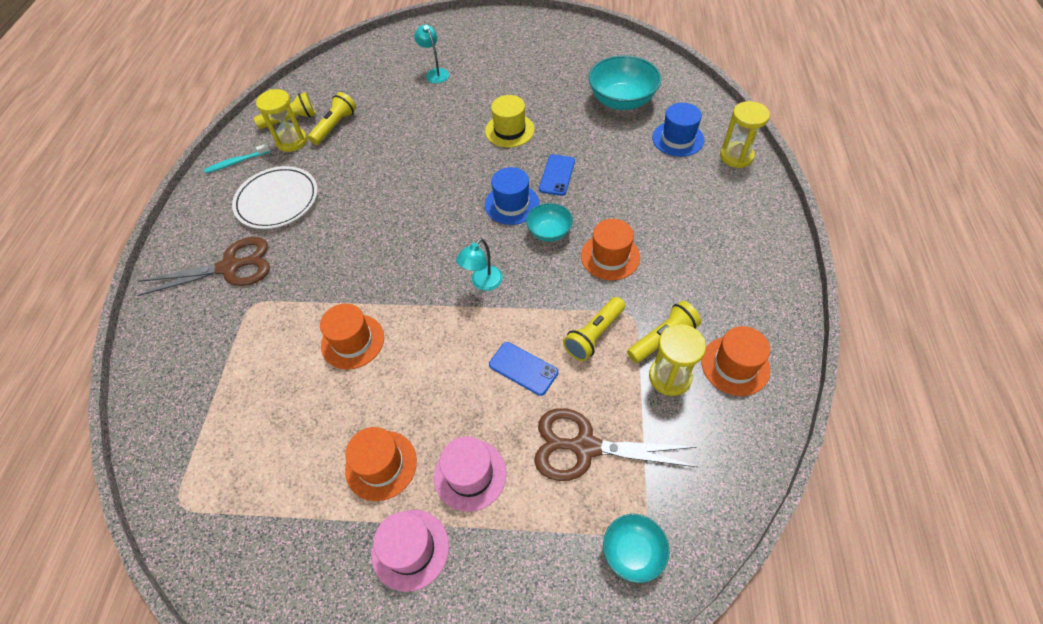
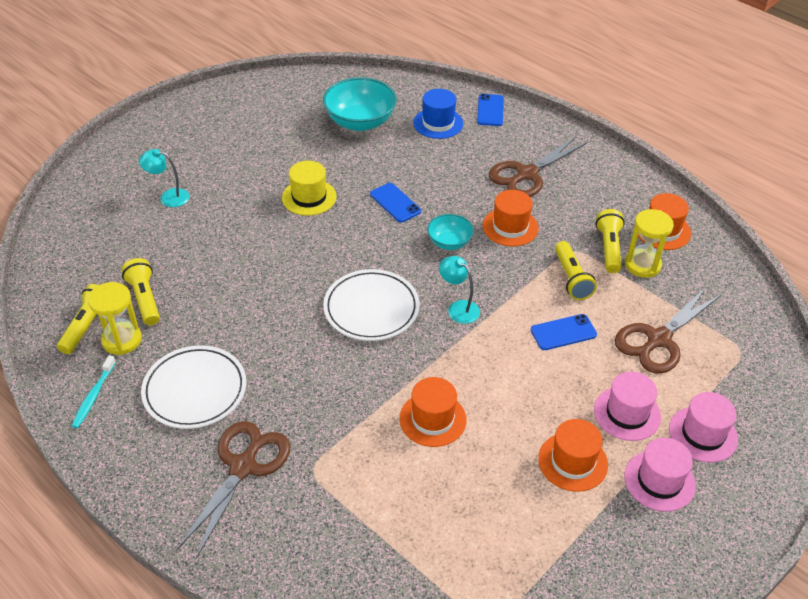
camera: 55 degrees left, 10 degrees down
turquoise lamp [456,238,503,291] -> turquoise lamp turned 150 degrees clockwise [439,256,480,324]
blue hat [485,167,539,225] -> none
turquoise bowl [603,514,670,583] -> none
yellow hourglass [720,101,770,168] -> blue phone [477,94,504,126]
none -> white plate [323,269,420,341]
none -> brown scissors [489,137,587,197]
none -> pink hat [669,392,738,463]

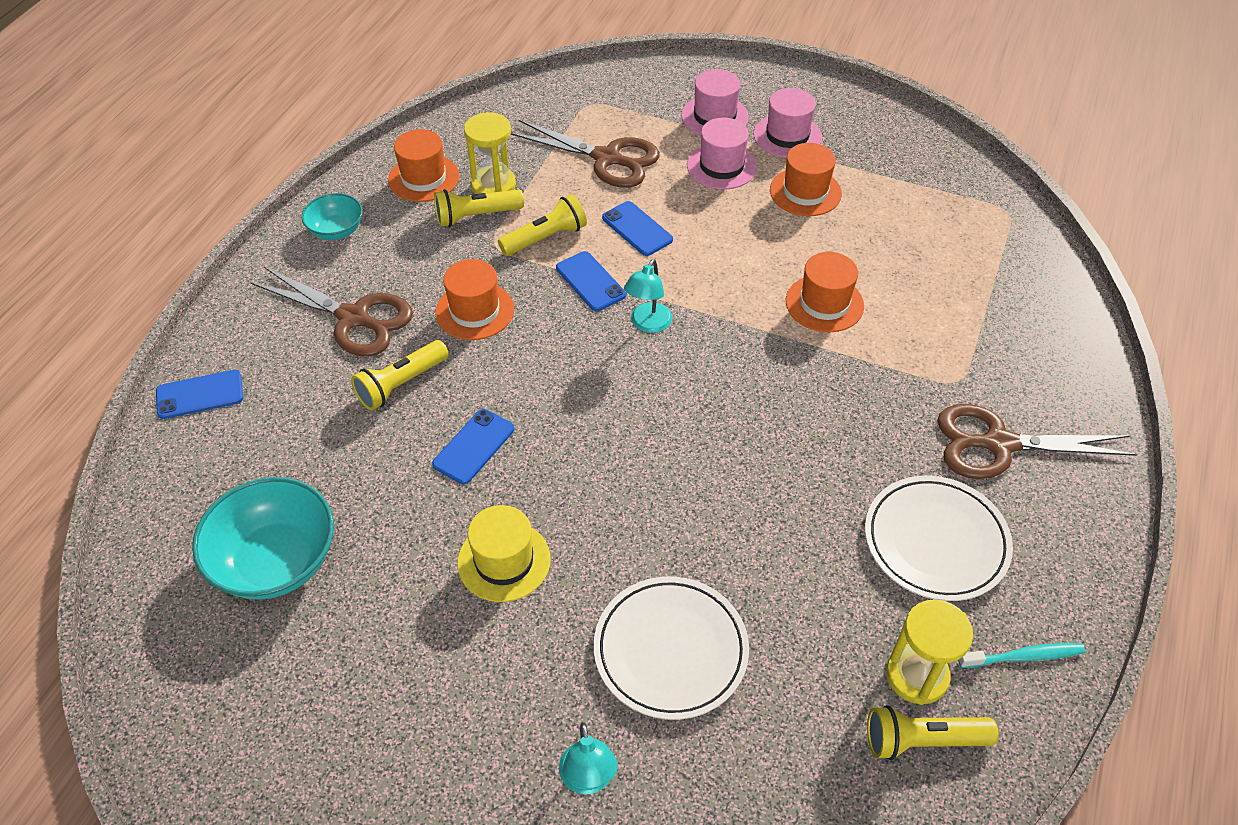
camera: 110 degrees left, 5 degrees up
yellow flashlight [122,258,160,325] -> yellow flashlight moved to [351,340,449,411]
white plate [323,269,420,341] -> white plate moved to [594,576,749,720]
blue hat [413,89,463,139] -> none
turquoise bowl [427,214,474,250] -> turquoise bowl moved to [301,193,363,240]
none -> blue phone [556,251,626,311]

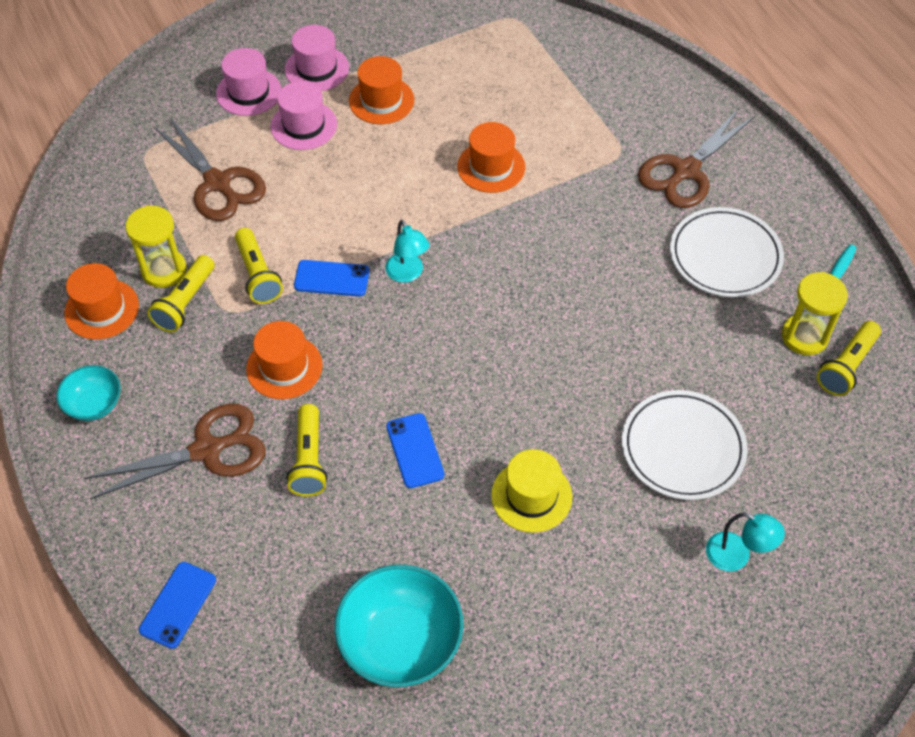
camera: 50 degrees left, 5 degrees up
yellow flashlight [498,194,587,256] -> yellow flashlight turned 150 degrees clockwise [235,228,283,304]
brown scissors [511,120,660,188] -> brown scissors turned 75 degrees clockwise [153,116,266,221]
blue phone [602,201,673,256] -> none

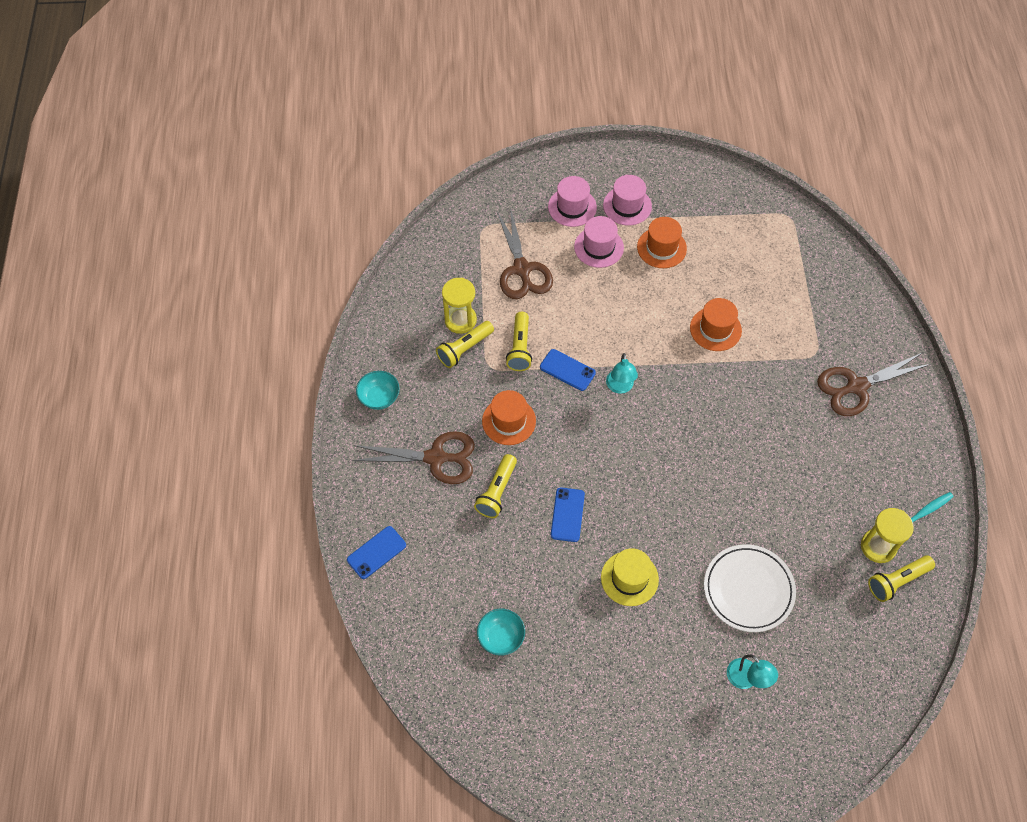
camera: 25 degrees right, 5 degrees up
orange hat [64,263,139,339] -> none
turquoise bowl [335,564,463,687] -> turquoise bowl [477,609,525,656], size x0.56
white plate [670,207,784,297] -> none

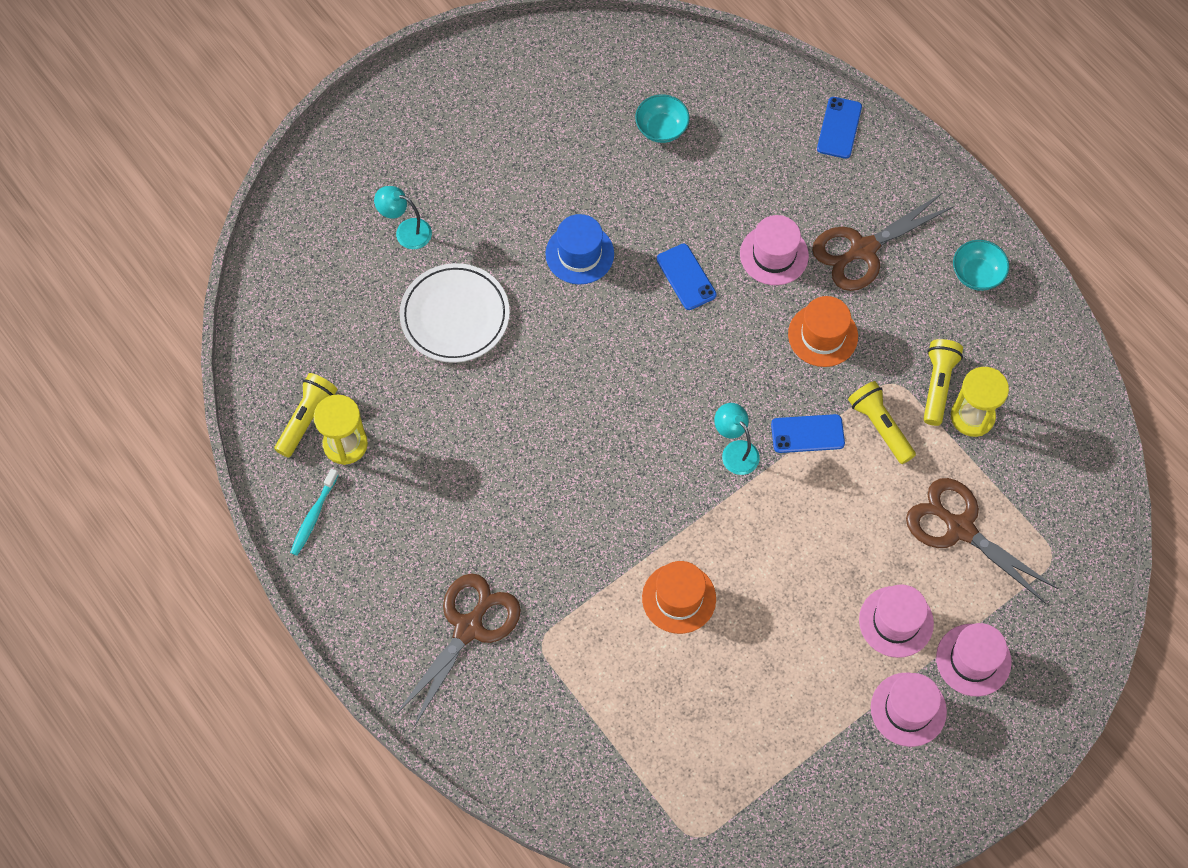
camera: 145 degrees right, 5 degrees up
yellow flashlight [474,454,517,518] -> pink hat [740,215,809,285]
yellow hat [601,548,659,606] -> blue hat [545,214,614,285]
orange hat [637,217,687,268] -> none

